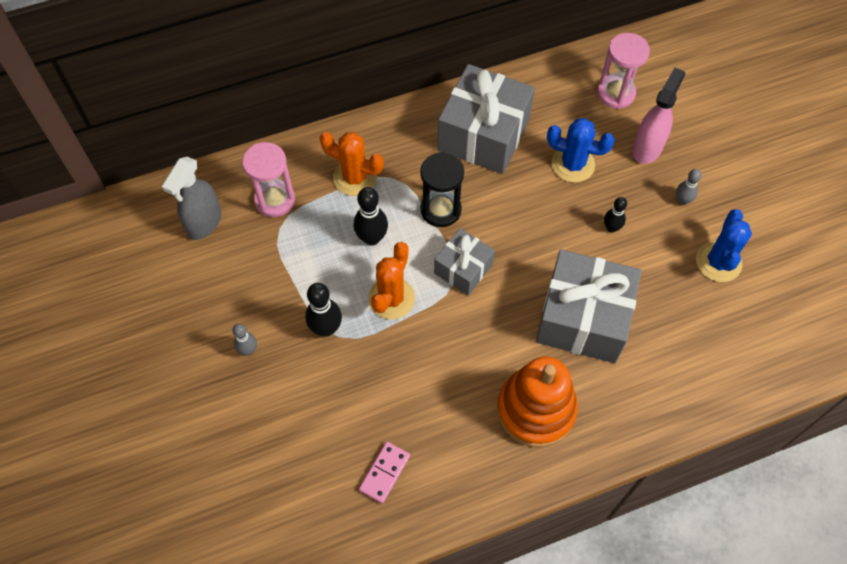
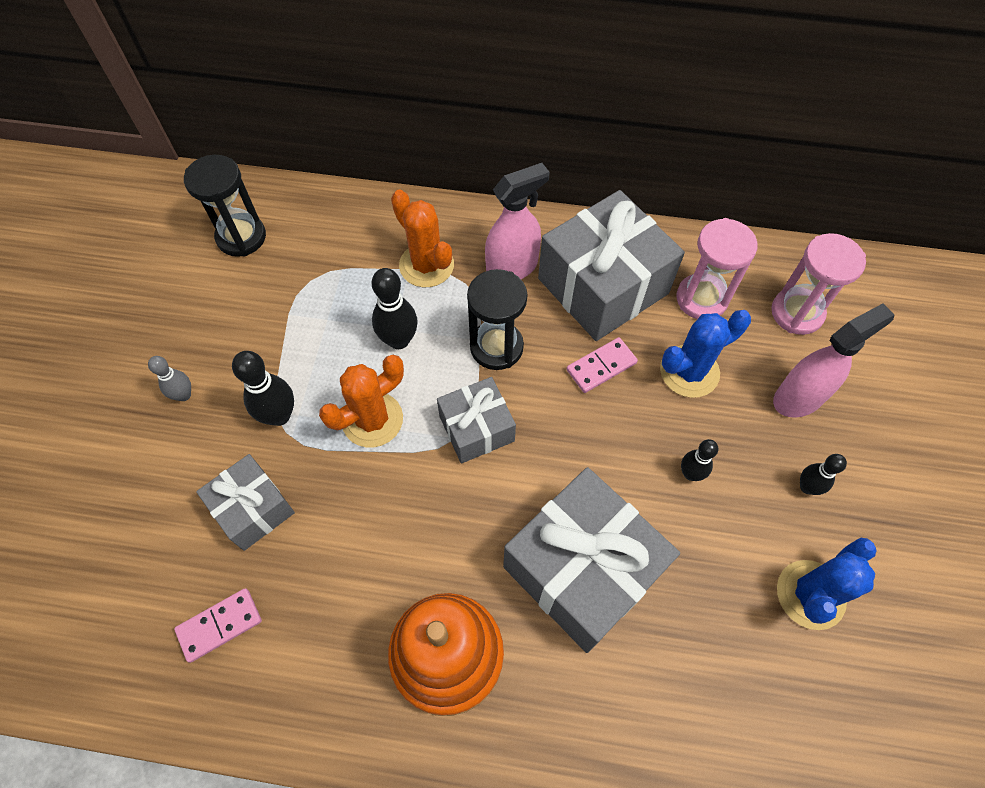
camera: 30 degrees right, 0 degrees up
grey spray bottle [162,157,221,240] -> black hourglass [184,155,266,257]
pink hourglass [242,142,295,217] -> pink hourglass moved to [676,218,757,319]
blue cactus [547,118,615,183] -> blue cactus turned 75 degrees counterclockwise [660,310,751,398]
grey bowling pin [676,169,702,205] -> black bowling pin [800,454,847,495]
none -> grey gift [196,454,295,551]
none -> pink spray bottle [485,163,550,279]
none -> pink domino [567,337,638,393]

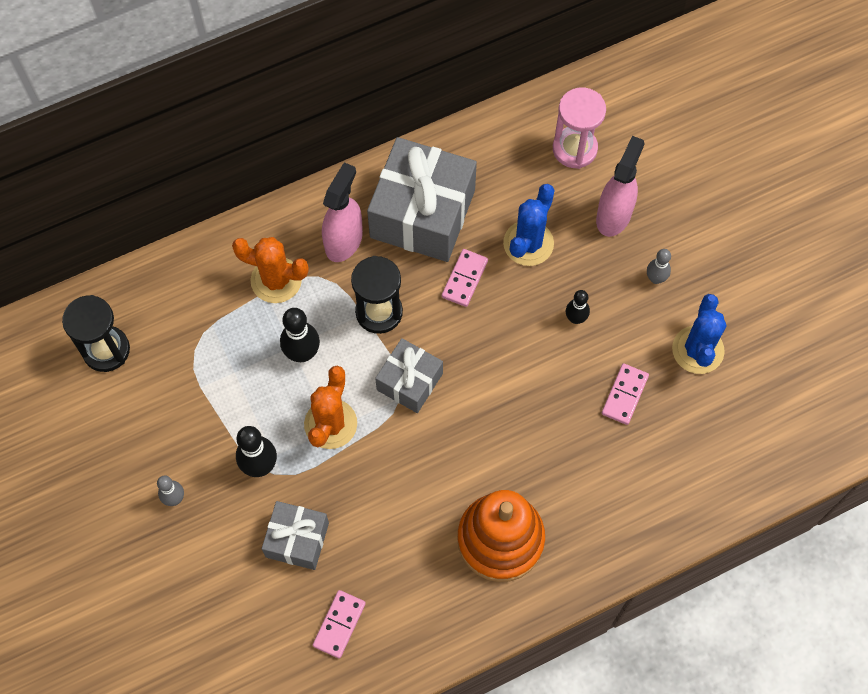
camera: 35 degrees left, 5 degrees up
grey gift [503,467,680,653] -> none
pink hourglass [676,218,757,319] -> none
black bowling pin [800,454,847,495] -> grey bowling pin [647,249,671,284]
none -> pink domino [602,363,649,425]

